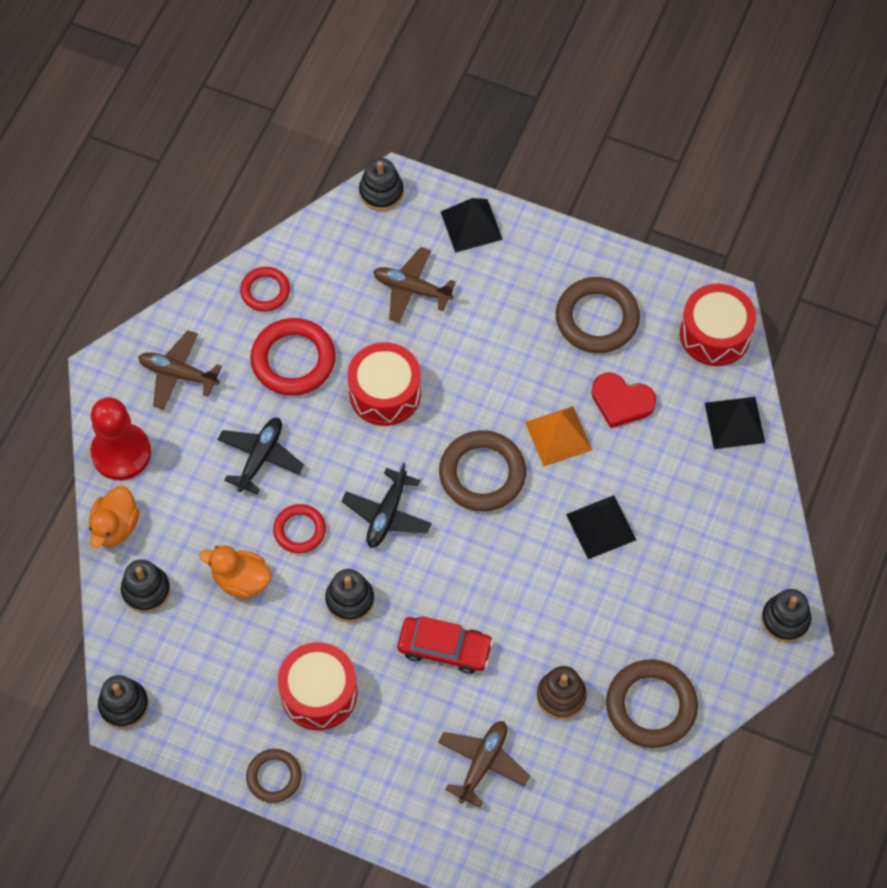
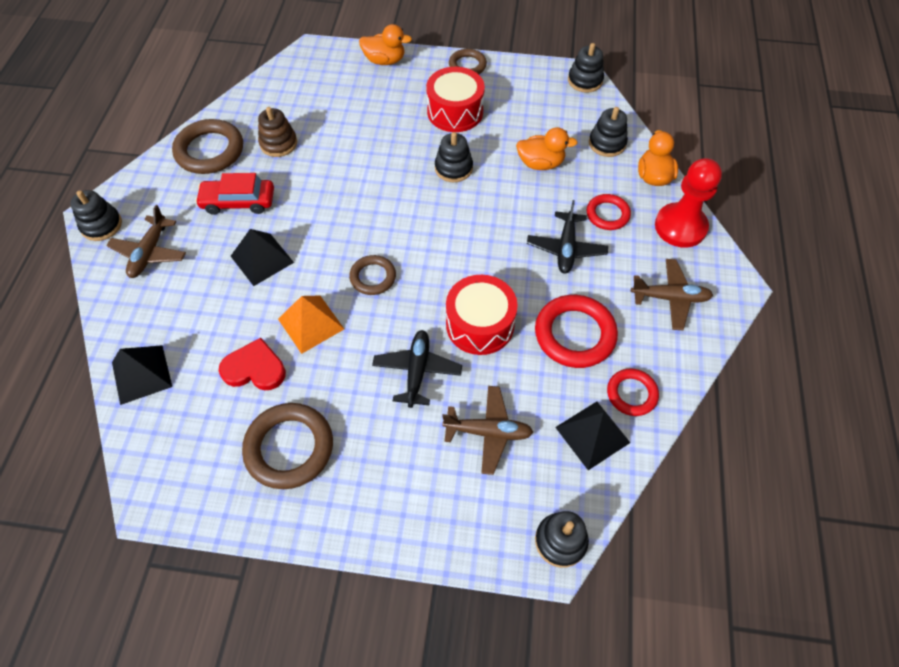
camera: 165 degrees right, 5 degrees down
red ring [273,504,326,553] -> red ring moved to [586,194,631,230]
black plane [342,462,432,548] -> black plane moved to [372,330,462,408]
red car [397,616,493,674] -> red car moved to [195,173,274,215]
brown plane [438,721,530,808] -> brown plane moved to [106,205,186,278]
brown ring [439,430,526,511] -> brown ring [349,255,396,295], size x0.60
black pyramid [441,198,503,253] -> black pyramid moved to [555,402,630,470]
red drum [680,284,756,366] -> none
none -> orange duck [359,24,412,65]

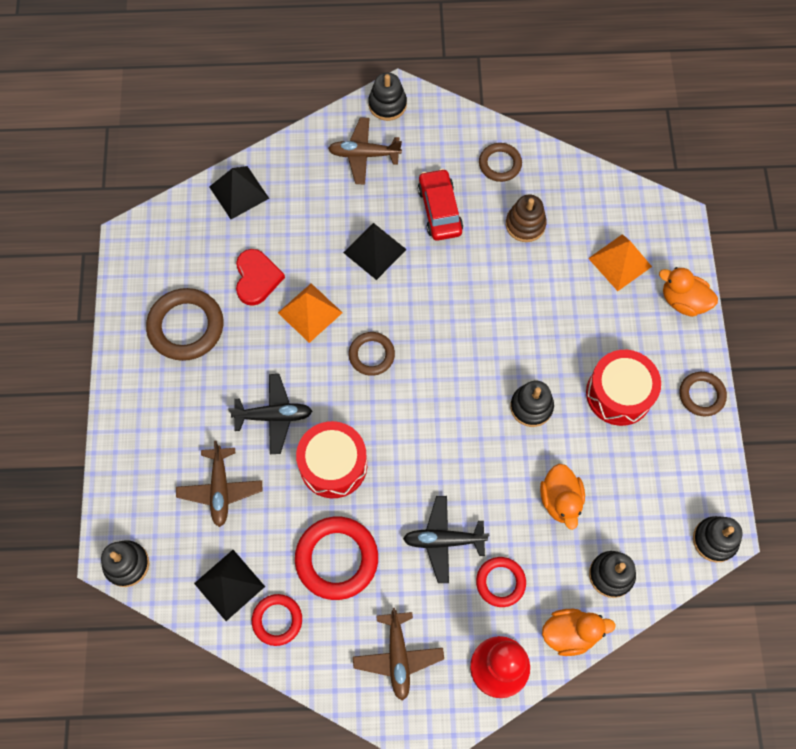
camera: 80 degrees right, 10 degrees up
brown ring [172,119,243,174] -> brown ring [479,143,522,182], size x0.60
orange duck [359,24,412,65] -> orange duck turned 120 degrees clockwise [659,267,718,317]
none -> orange pyramid [588,234,652,291]

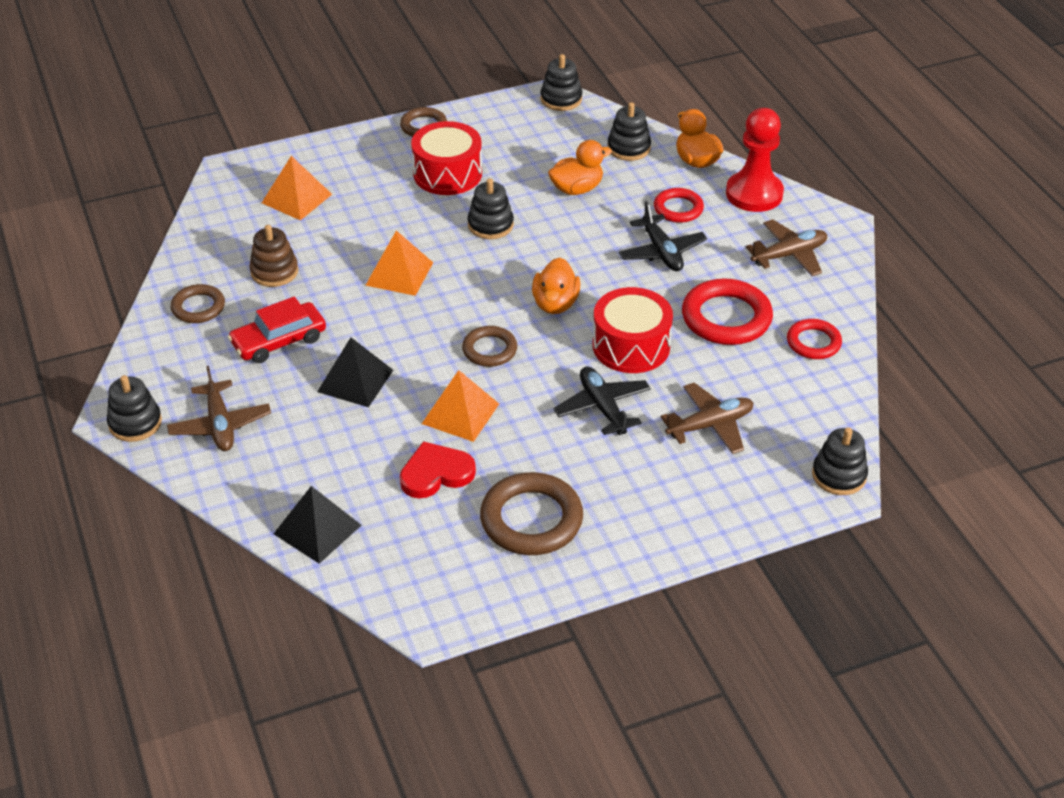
camera: 110 degrees left, 25 degrees down
black pyramid [194,550,265,621] -> none
orange duck [659,267,718,317] -> orange duck moved to [532,258,580,314]
none -> orange pyramid [365,230,433,296]

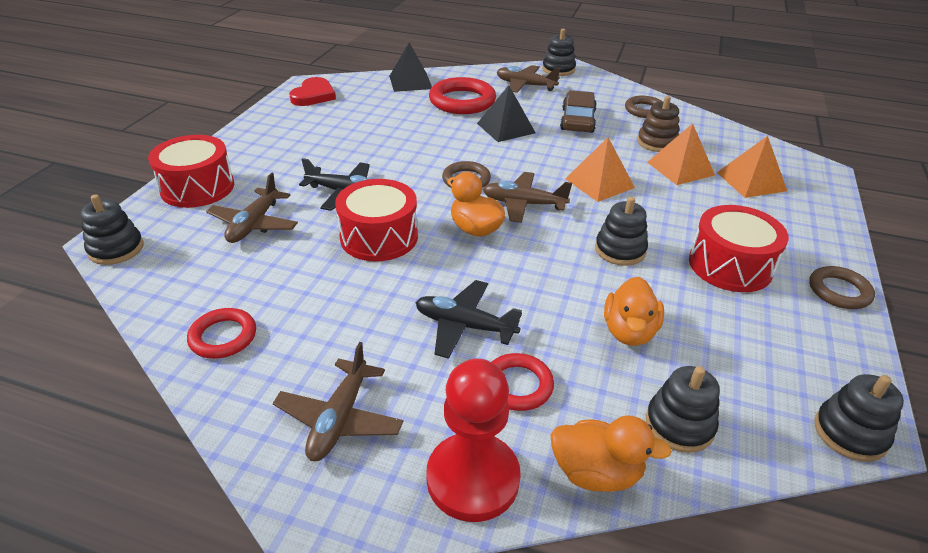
camera: 130 degrees right, 5 degrees down
red car [228,297,326,363] -> brown car [560,90,597,133]
red heart [400,441,476,498] -> red heart moved to [289,77,336,106]
orange pyramid [422,370,499,442] -> orange pyramid moved to [647,123,715,185]
brown ring [480,472,583,555] -> none
red ring [682,279,773,345] -> red ring moved to [429,77,496,114]
none -> red drum [148,135,234,208]
none -> brown plane [483,172,572,223]

